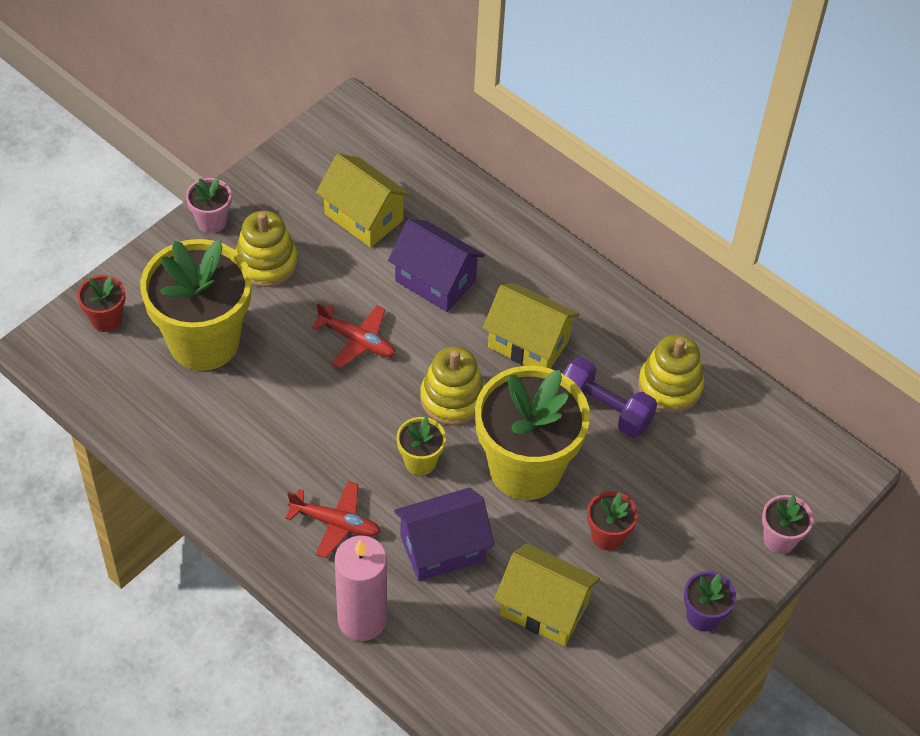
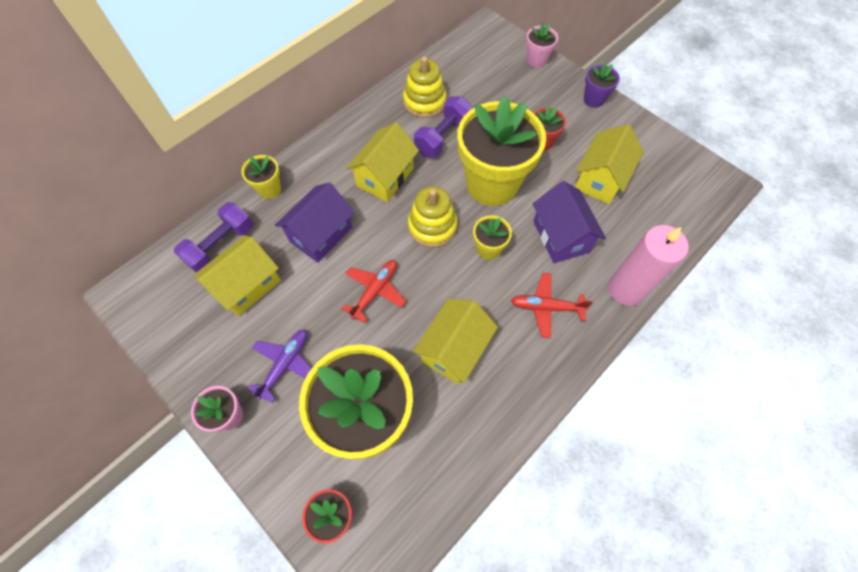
camera: 85 degrees left, 10 degrees up
yellow stacking toy [235,211,297,287] -> purple plane [248,329,312,403]
red plane [285,481,381,558] -> red plane turned 105 degrees counterclockwise [511,273,593,338]
none -> purple dumbbell [174,202,253,273]
none -> yellow flower pot [242,155,281,199]
none -> yellow house [413,298,498,384]

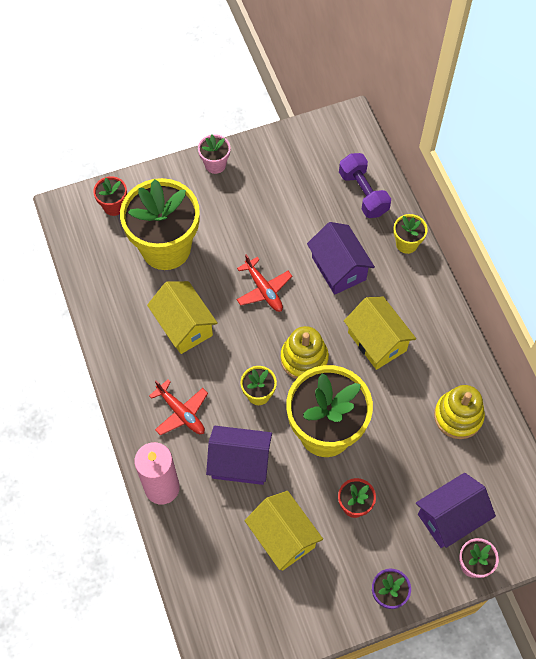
camera: 115 degrees right, 0 degrees up
yellow house [194,235,281,316] -> none
purple plane [248,329,312,403] -> none
purple dumbbell [414,97,472,158] -> none
red plane [511,273,593,338] -> red plane turned 105 degrees clockwise [149,380,208,435]
none -> purple house [416,473,496,548]

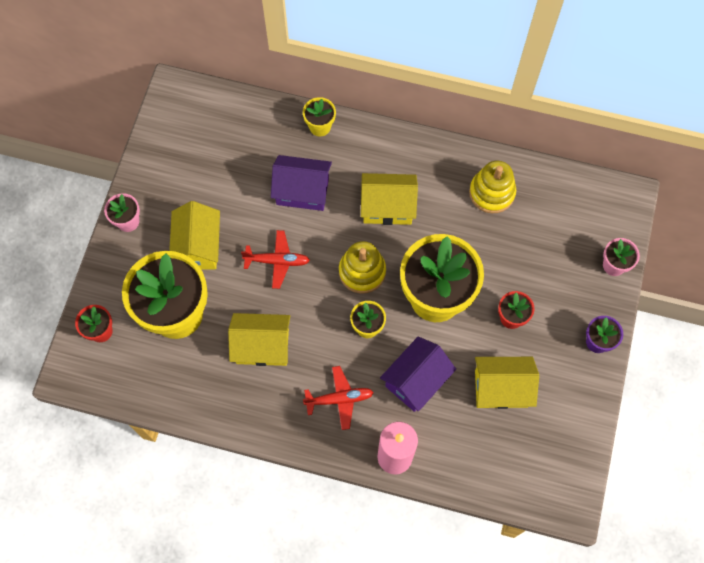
camera: 55 degrees left, 5 degrees up
purple dumbbell [339,153,391,218] -> none
purple house [416,473,496,548] -> none
none -> yellow house [169,201,220,269]

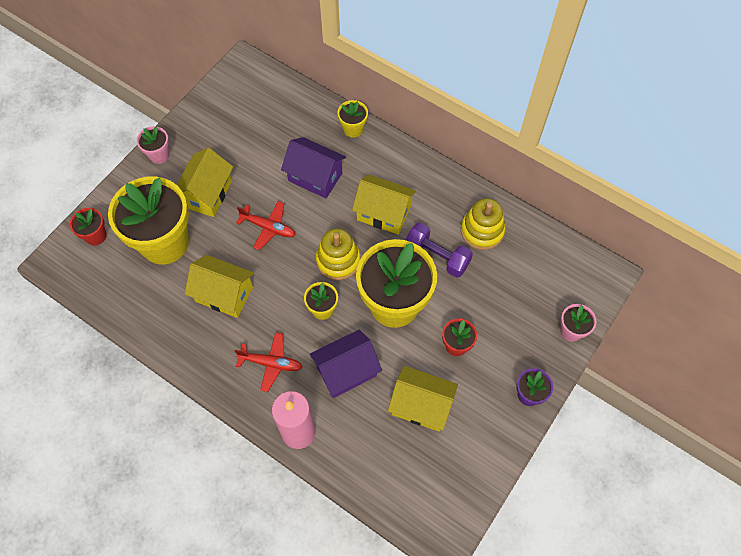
camera: 20 degrees right, 5 degrees down
none -> purple dumbbell [405,223,473,278]

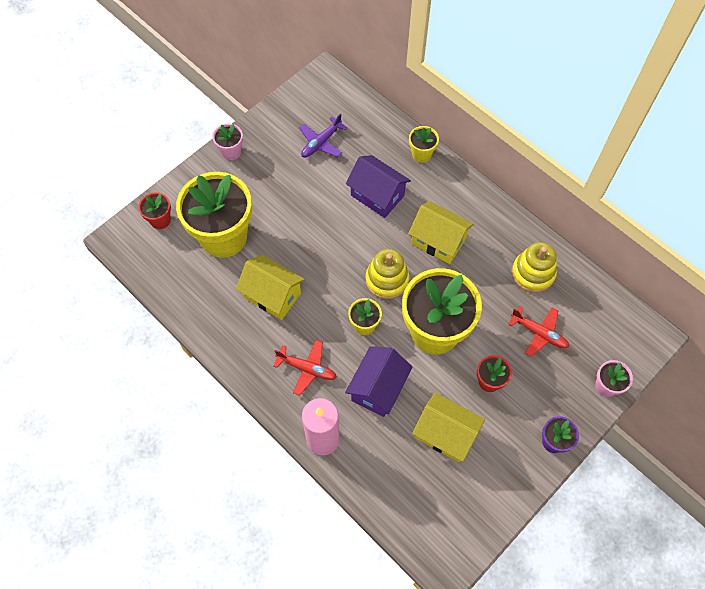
camera: 10 degrees right, 0 degrees up
yellow house [177,148,233,217] -> none
red plane [236,201,295,250] -> red plane moved to [508,306,569,357]
purple house [310,330,382,398] -> purple house turned 45 degrees counterclockwise [345,346,413,417]
purple dumbbell [405,223,473,278] -> none
none -> purple plane [299,113,347,158]

